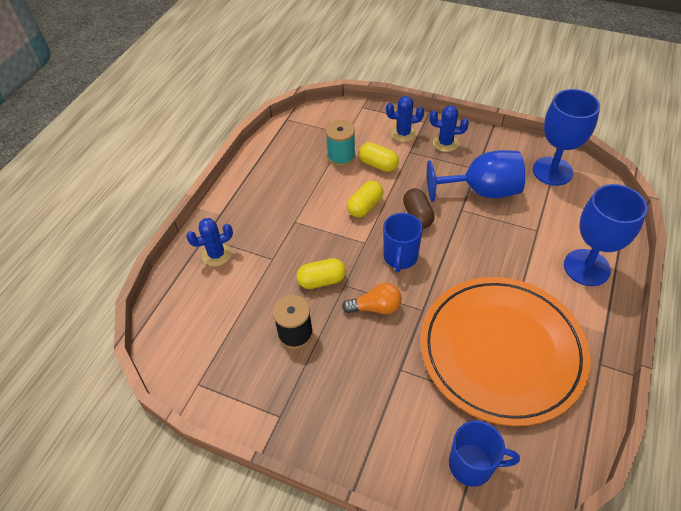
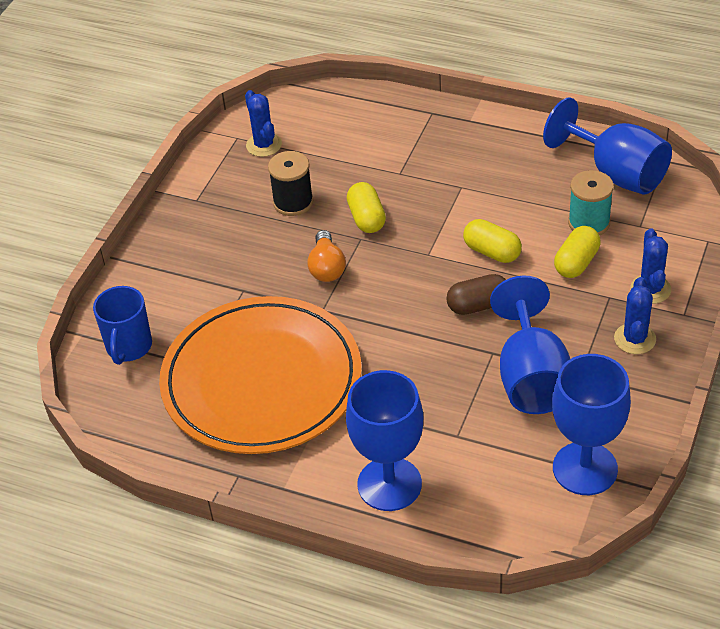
camera: 90 degrees right, 5 degrees down
blue cactus [186,218,233,266] -> blue cactus moved to [245,90,282,157]
blue mug [383,213,423,272] -> none
none -> blue goblet [543,97,672,195]

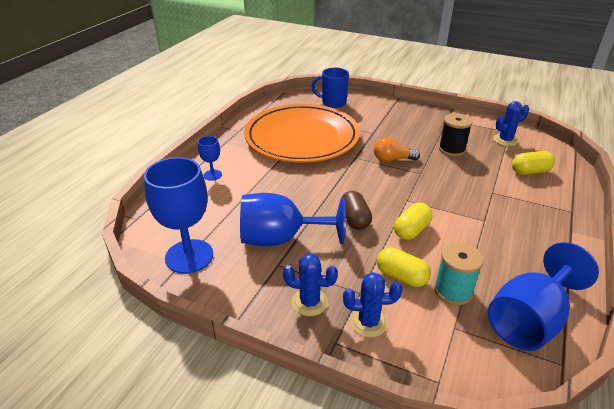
camera: 90 degrees right, 10 degrees down
blue goblet [346,370,423,511] -> blue goblet [198,136,222,181], size x0.48
yellow capsule [347,182,386,233] -> yellow capsule moved to [512,151,555,175]

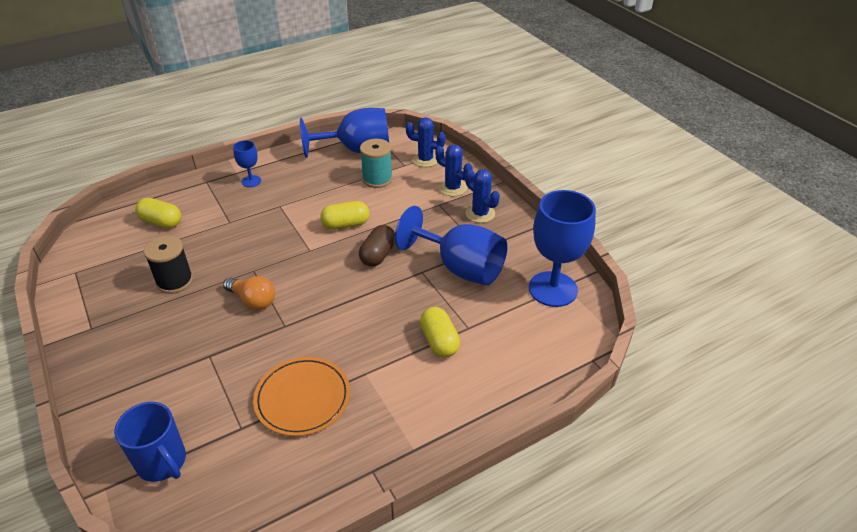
camera: 145 degrees left, 5 degrees up
blue goblet [198,136,222,181] -> blue goblet moved to [233,140,261,187]
orange plate [244,104,360,163] -> orange plate [253,357,350,436], size x0.50
yellow capsule [377,247,431,287] -> yellow capsule moved to [420,307,460,357]
blue cactus [493,101,529,146] -> blue cactus moved to [406,117,446,167]

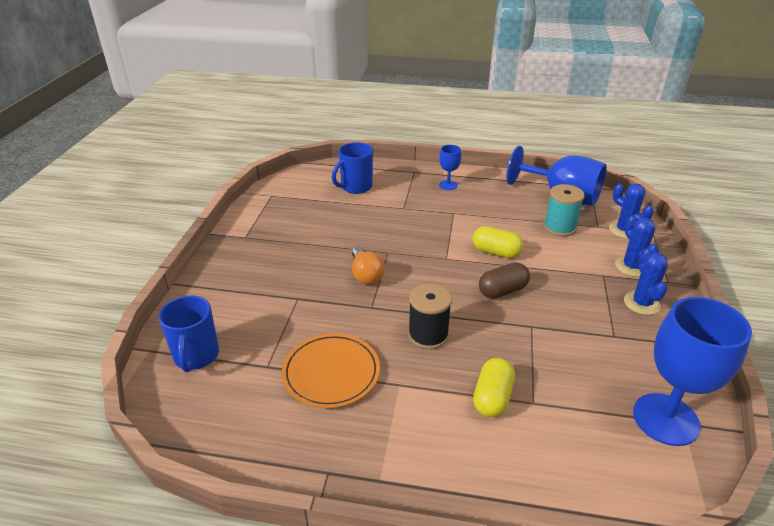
camera: 40 degrees right, 5 degrees down
yellow capsule [135,198,181,228] -> blue mug [332,142,373,194]
black spool [144,236,193,294] -> black spool moved to [408,284,452,350]
blue goblet [395,206,508,285] -> none

